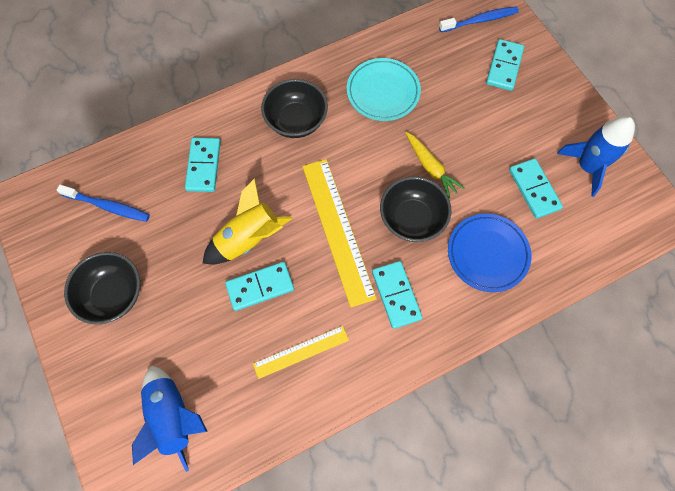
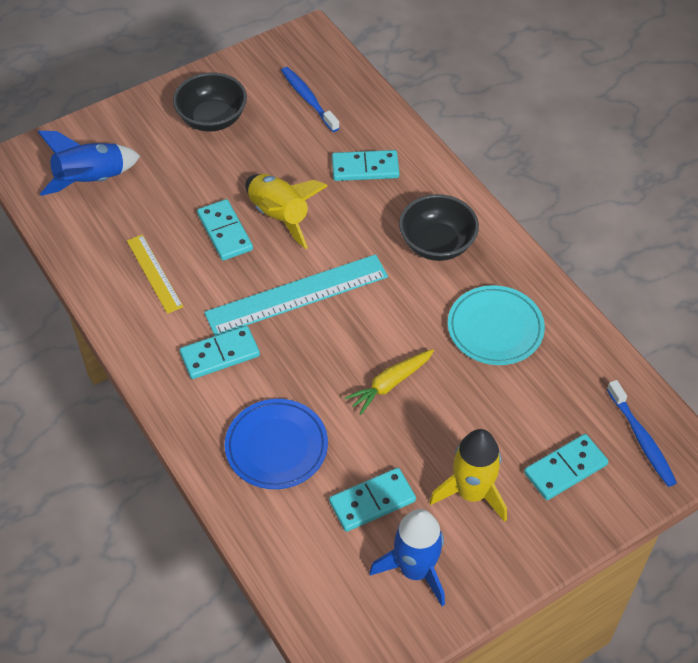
camera: 85 degrees right, 15 degrees down
blue toothbrush [57,185,150,222] -> blue toothbrush turned 135 degrees clockwise [281,67,339,132]
yellow ruler [302,159,377,307] -> turquoise ruler [204,254,388,336]
black bowl [380,177,451,242] -> none
turquoise domino [486,39,524,91] -> turquoise domino turned 45 degrees counterclockwise [524,434,608,500]
none -> yellow rocket [429,429,507,522]

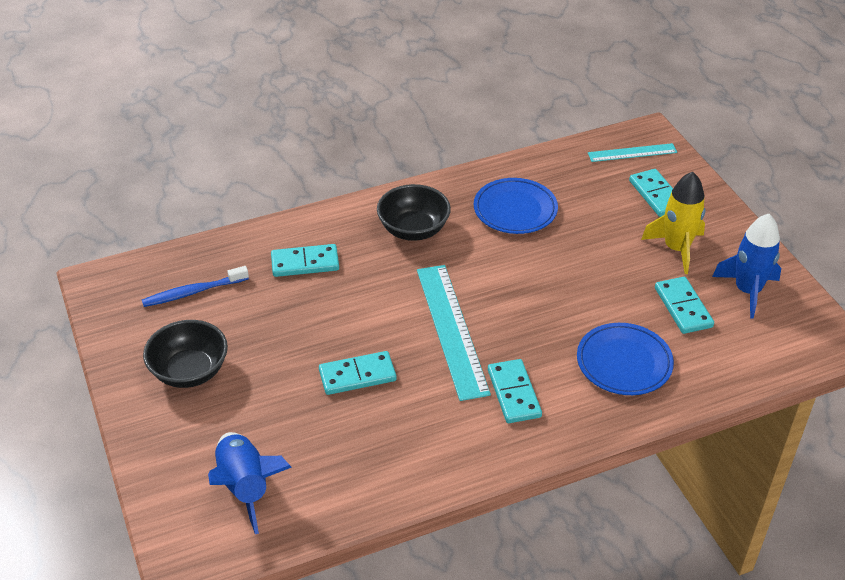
camera: 80 degrees left, 10 degrees down
yellow ruler [127,235,183,314] -> none
yellow rocket [246,174,328,249] -> none
turquoise domino [332,150,399,181] -> turquoise domino turned 75 degrees clockwise [271,244,339,277]
yellow carrot [345,349,434,415] -> none
turquoise plate [448,285,545,365] -> blue plate [474,178,558,234]
blue toothbrush [607,380,677,487] -> turquoise ruler [588,143,677,162]

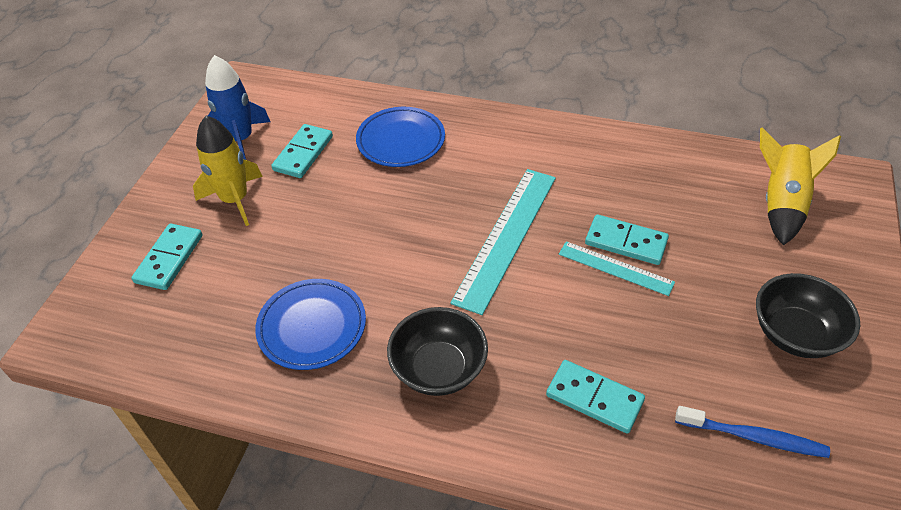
camera: 140 degrees left, 5 degrees up
blue rocket [208,432,292,534] -> yellow rocket [760,127,841,245]
turquoise domino [488,359,542,423] -> none
turquoise ruler [588,143,677,162] -> turquoise ruler moved to [559,241,675,296]

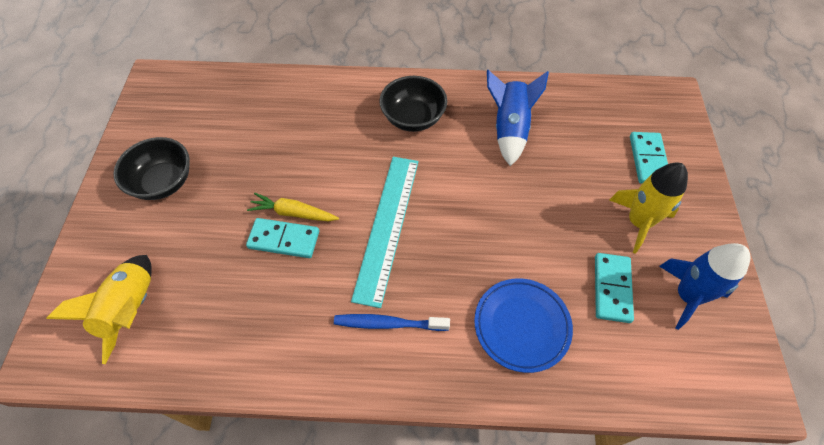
camera: 165 degrees right, 10 degrees up
blue plate [255,279,366,370] -> blue rocket [487,70,549,166]
turquoise domino [546,360,645,434] -> none
turquoise ruler [559,241,675,296] -> yellow carrot [247,192,339,221]
blue toothbrush [675,406,830,458] -> blue toothbrush moved to [334,314,450,331]

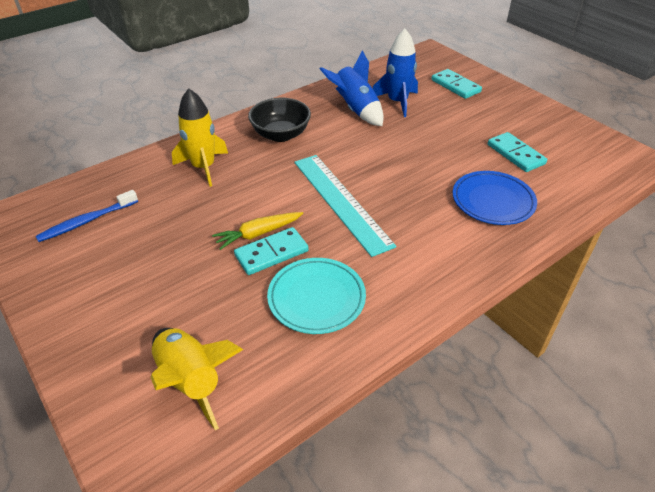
camera: 40 degrees left, 15 degrees down
black bowl [113,137,190,200] -> none
blue toothbrush [334,314,450,331] -> blue toothbrush moved to [36,190,138,242]
yellow rocket [609,163,688,254] -> yellow rocket moved to [172,88,228,187]
blue rocket [659,243,750,330] -> blue rocket moved to [373,29,418,117]
none -> turquoise plate [267,258,366,334]

